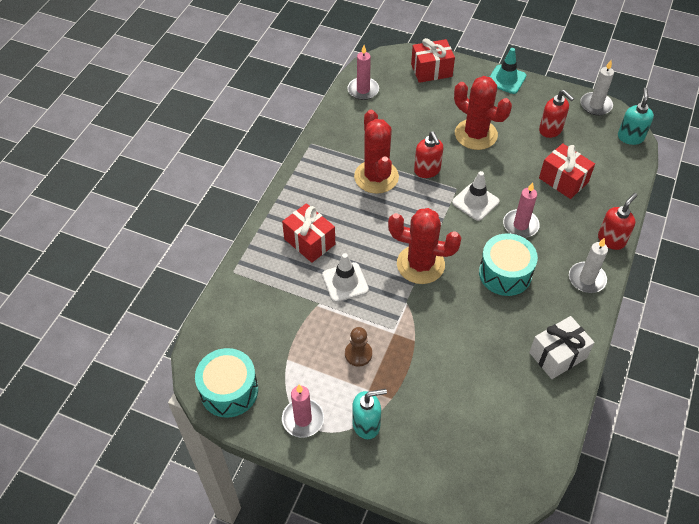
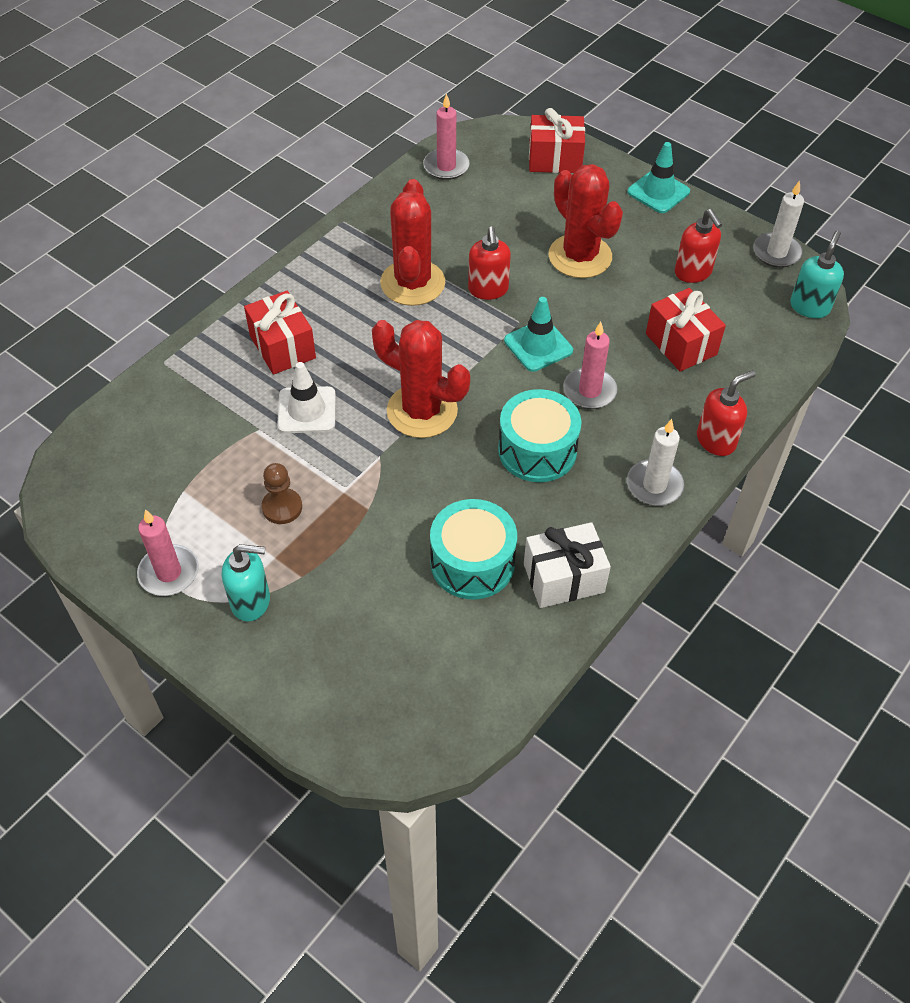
camera: 15 degrees right, 0 degrees up
turquoise drum [195,348,258,418] -> turquoise drum moved to [430,499,517,599]
white traffic cone [452,171,499,221] -> turquoise traffic cone [504,297,573,372]

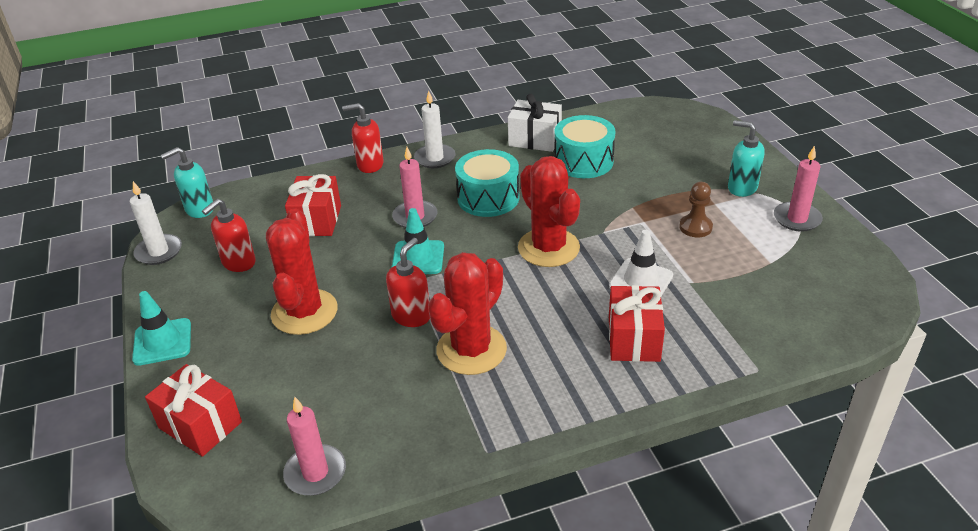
camera: 145 degrees left, 15 degrees down
red soap dispenser [675,209,722,283] -> red soap dispenser turned 150 degrees counterclockwise [202,199,256,272]

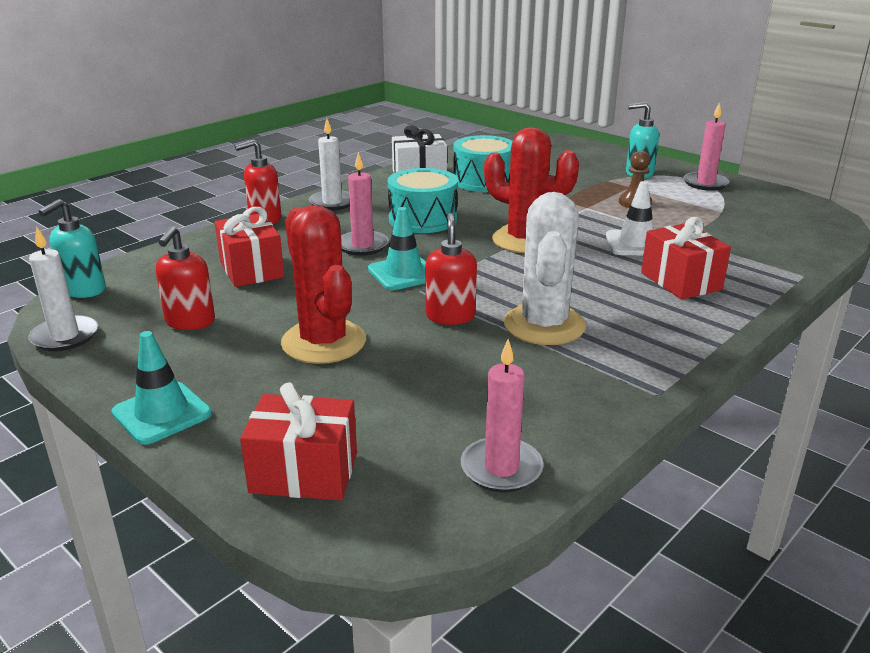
camera: 30 degrees left, 10 degrees down
red cactus [428,252,507,375] -> white cactus [504,192,586,345]

